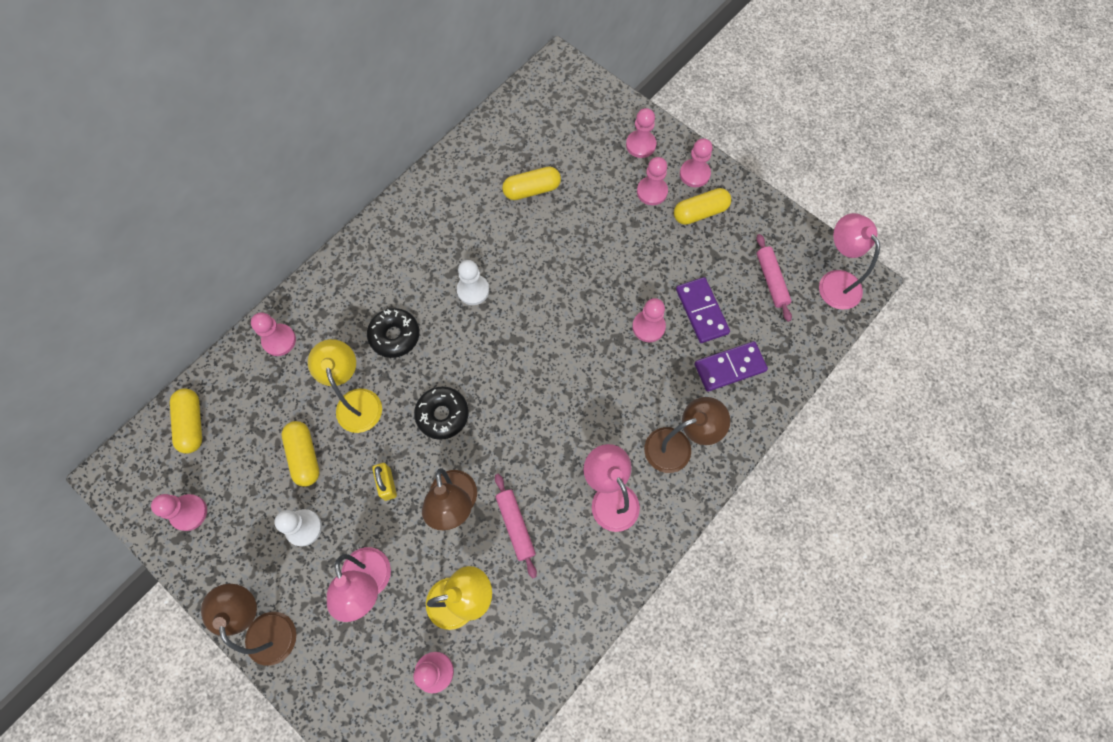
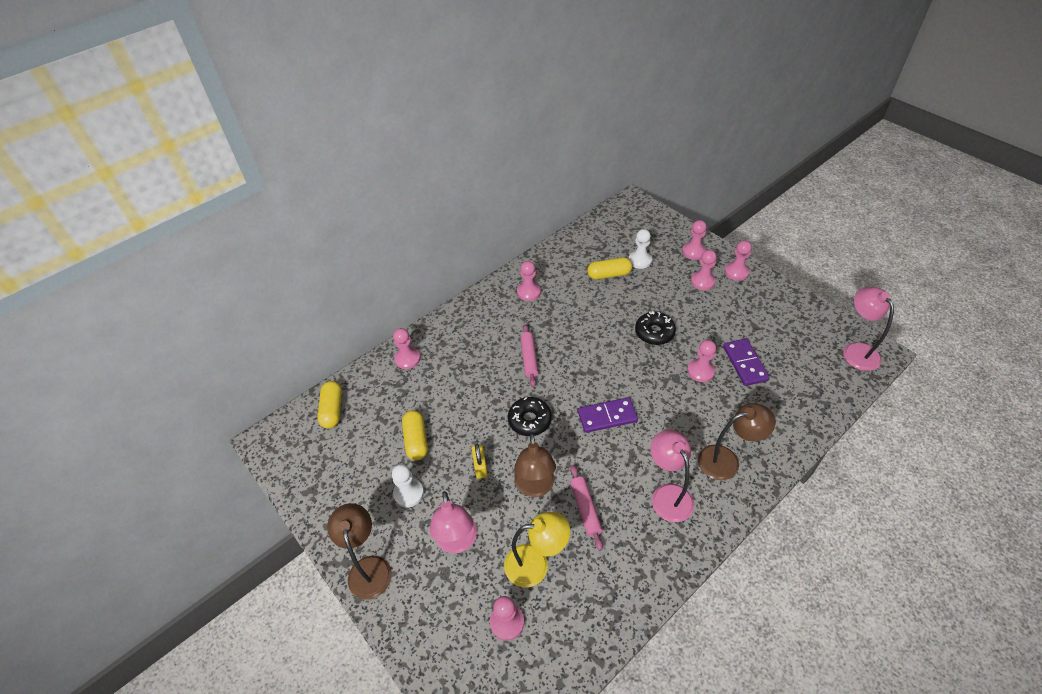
camera: 10 degrees right, 20 degrees down
pink pawn [151,494,207,531] -> pink pawn moved to [517,261,541,301]
yellow lamp [308,339,382,433] -> none
black donut [367,308,419,358] -> black donut moved to [635,311,676,345]
white pawn [457,260,489,305] -> white pawn moved to [629,229,652,269]
yellow capsule [674,188,731,225] -> none
purple domino [694,341,768,392] -> purple domino moved to [578,397,638,433]
pink rolling pin [756,234,792,322] -> pink rolling pin moved to [520,324,538,387]

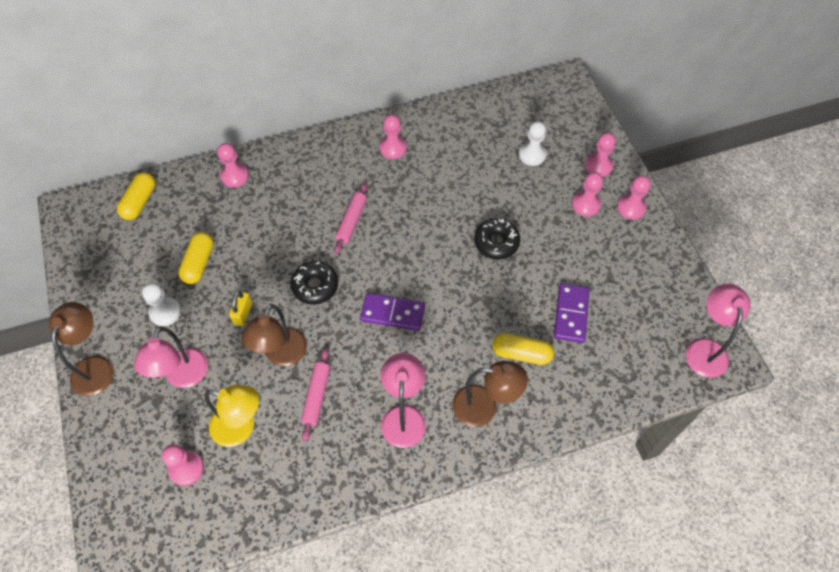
camera: 20 degrees right, 10 degrees up
yellow capsule [587,257,632,280] -> yellow capsule moved to [492,333,554,365]
pink pawn [687,340,716,382] -> none

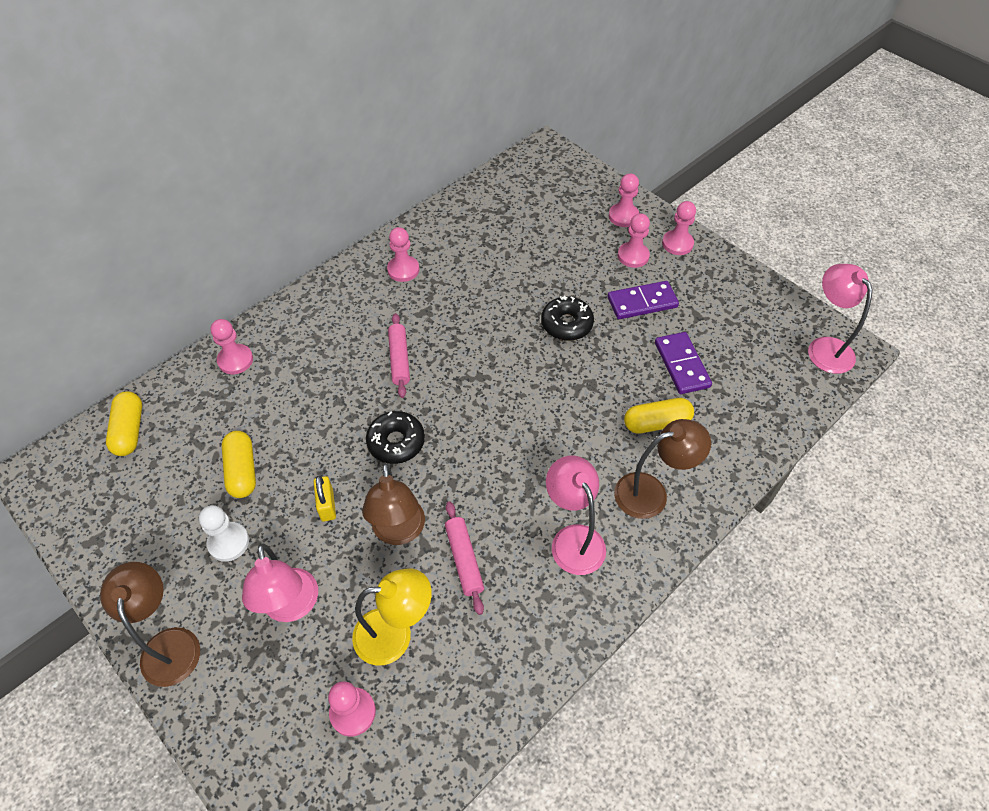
camera: 25 degrees left, 5 degrees down
purple domino [360,293,425,331] -> purple domino moved to [608,281,679,319]
white pawn [519,121,547,166] -> none

